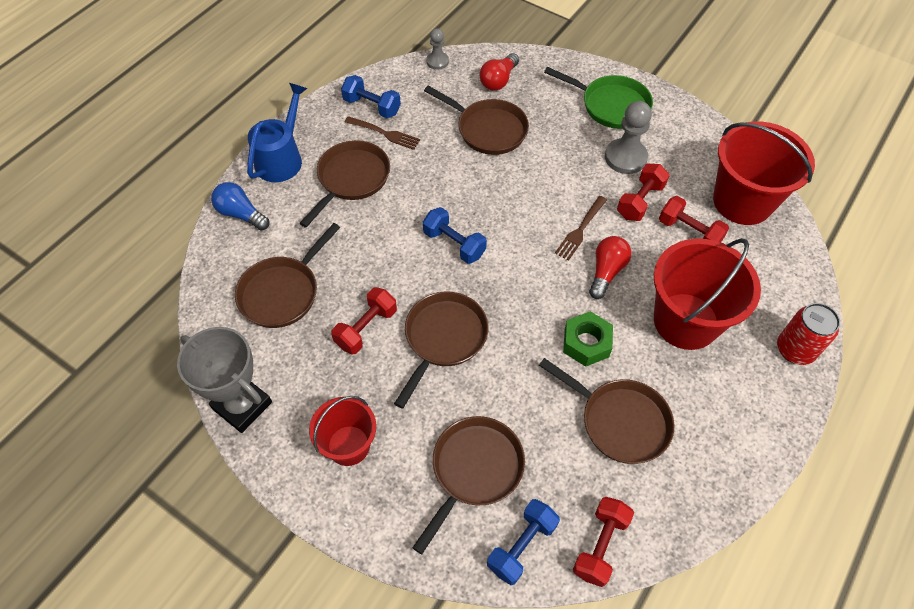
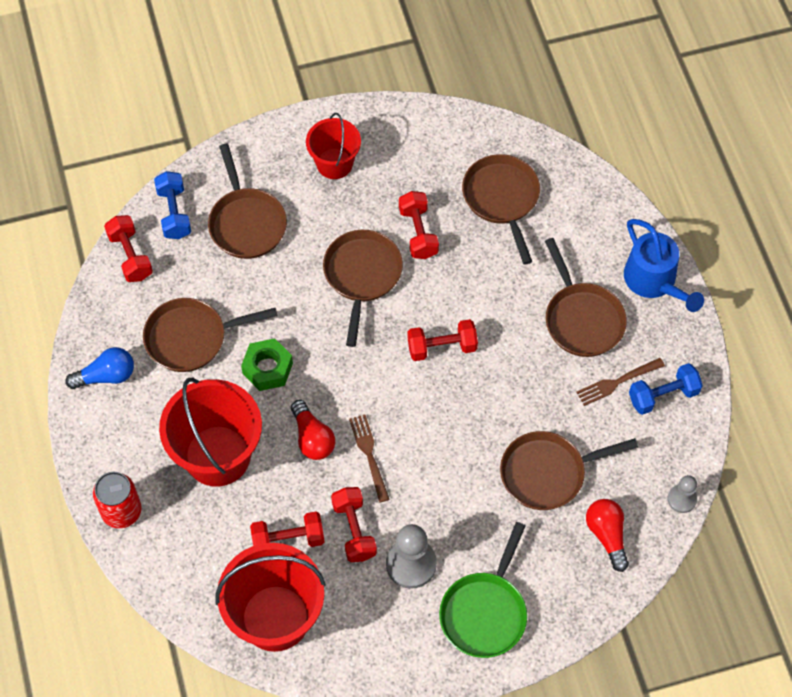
camera: 130 degrees right, 5 degrees up
grey trophy [177,327,272,433] -> none
blue light bulb [211,182,269,231] -> blue light bulb moved to [66,347,134,389]
brown pan [394,292,489,409] -> brown pan turned 150 degrees counterclockwise [323,230,403,347]
blue dumbbell [423,207,487,264] -> red dumbbell [408,319,478,361]
green pan [544,67,653,129] -> green pan turned 45 degrees counterclockwise [439,522,527,658]

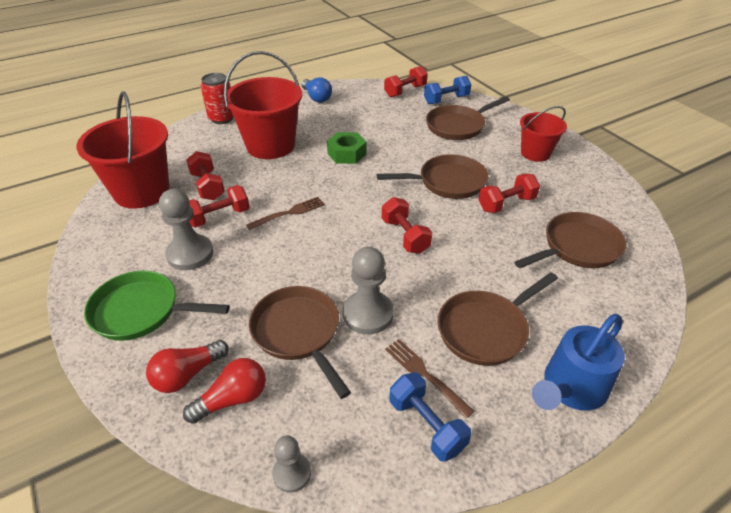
camera: 75 degrees right, 20 degrees down
brown pan [143,298,277,372] -> none
red light bulb [291,400,335,460] -> red light bulb moved to [146,340,229,393]
none -> grey pawn [343,247,394,334]

